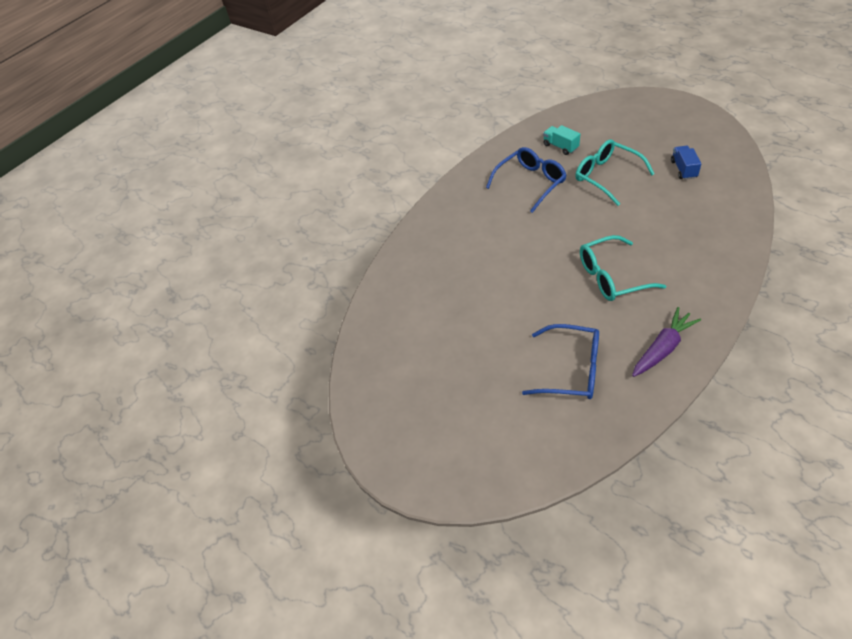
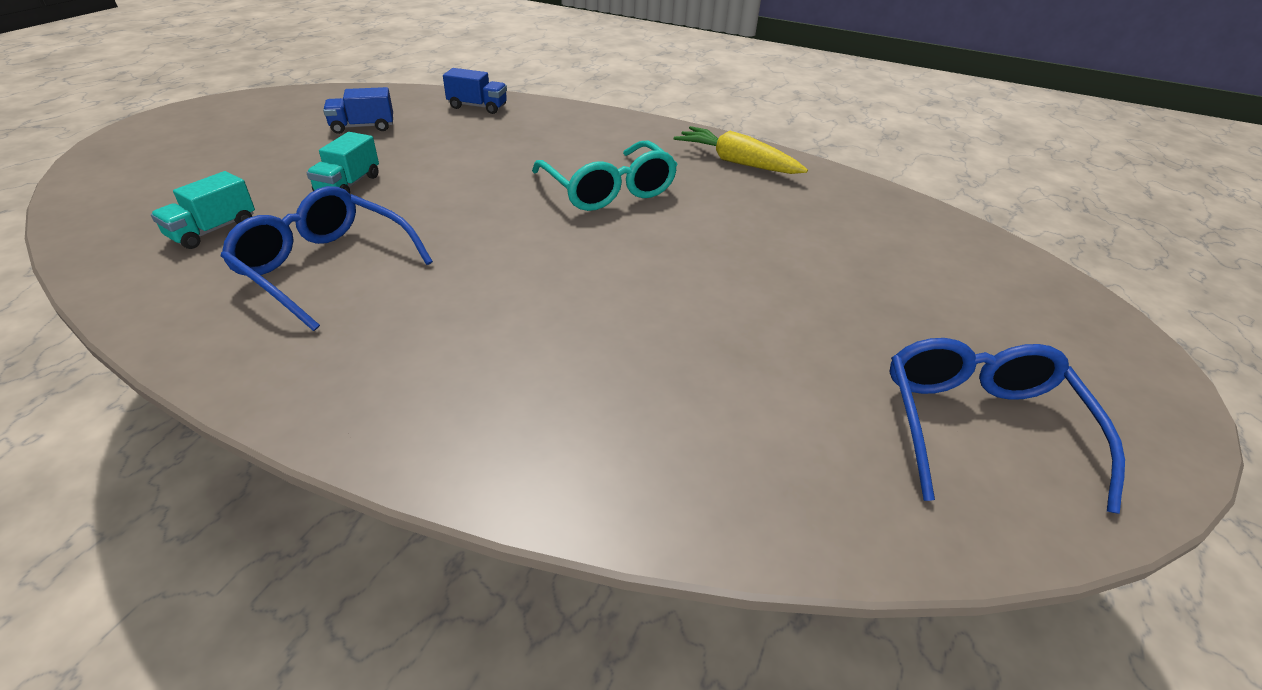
camera: 110 degrees left, 10 degrees down
blue glasses [522,324,599,399] -> blue glasses moved to [890,338,1125,514]
turquoise glasses [575,139,655,206] -> turquoise truck [306,132,379,194]
purple carrot [632,307,701,377] -> yellow carrot [674,126,808,174]
none -> blue truck [443,68,507,114]

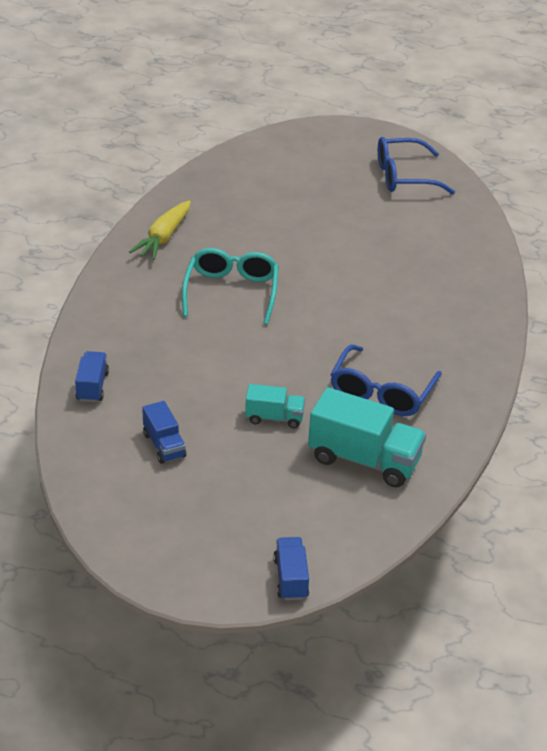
camera: 100 degrees left, 0 degrees up
turquoise truck [151,171,255,249] -> turquoise truck [308,387,426,487], size x1.83
turquoise glasses [532,140,678,211] -> turquoise glasses turned 45 degrees counterclockwise [182,248,279,324]
none -> blue truck [273,537,309,600]

